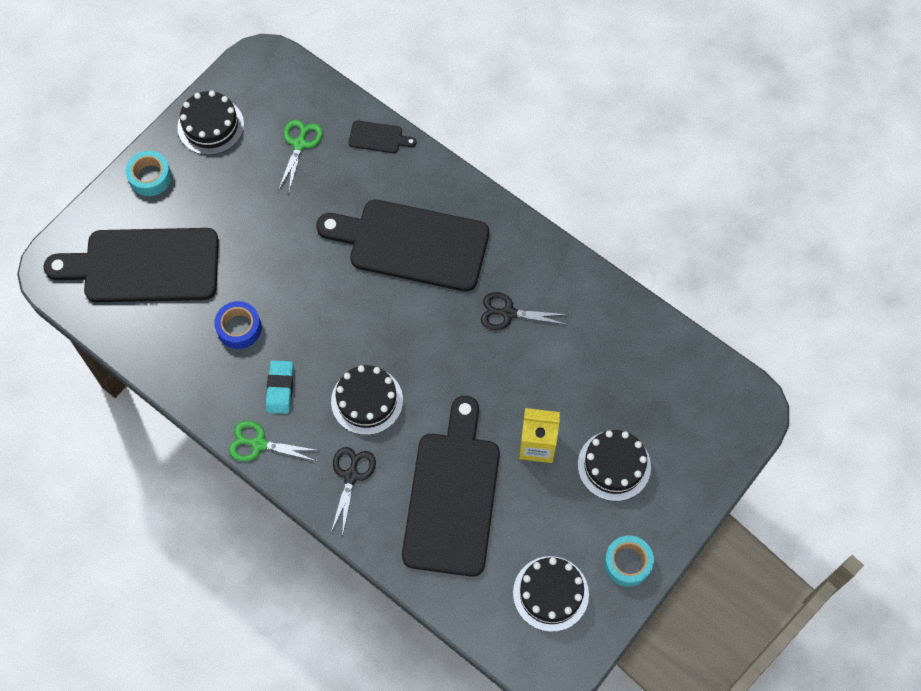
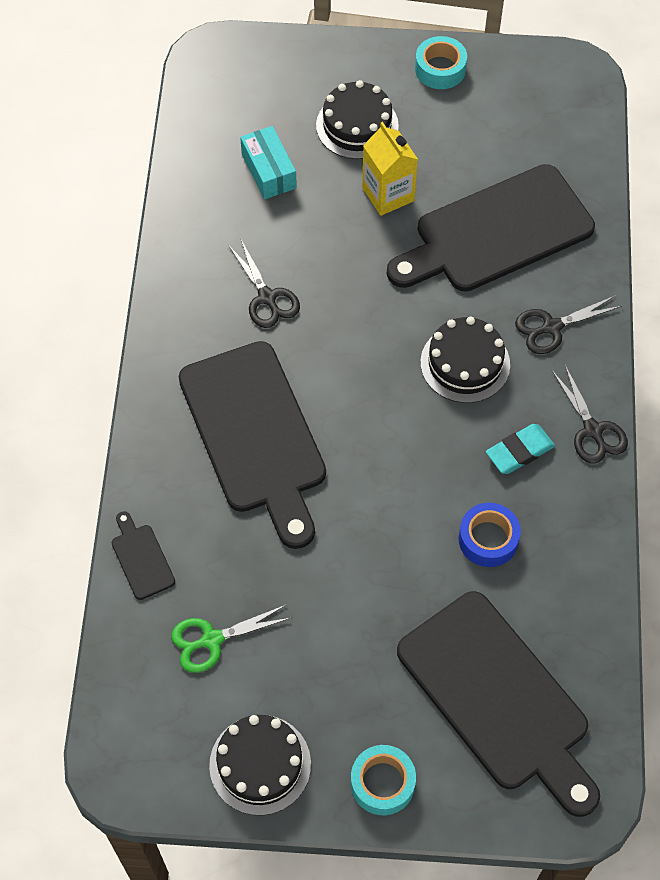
camera: 125 degrees left, 5 degrees down
green scissors [229,421,320,461] -> black scissors [552,365,628,463]
black cake [513,556,589,632] -> none
none -> turquoise box [240,126,297,199]

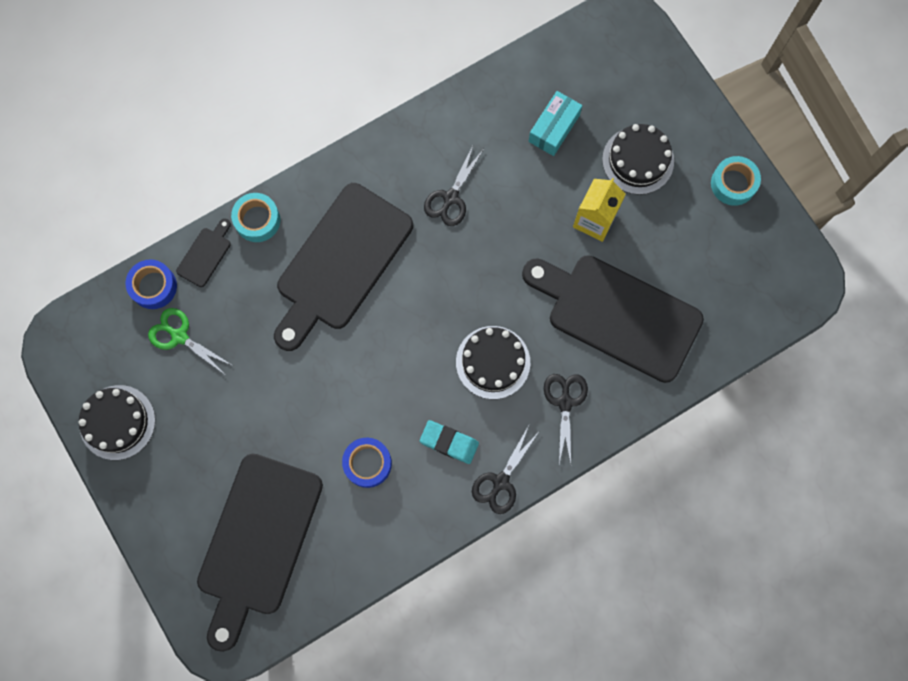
camera: 55 degrees right, 15 degrees up
turquoise tape [351,745,416,815] -> turquoise tape moved to [231,193,280,242]
black scissors [515,295,622,354] -> black scissors turned 60 degrees clockwise [544,374,588,464]
none -> blue tape [125,259,177,309]

